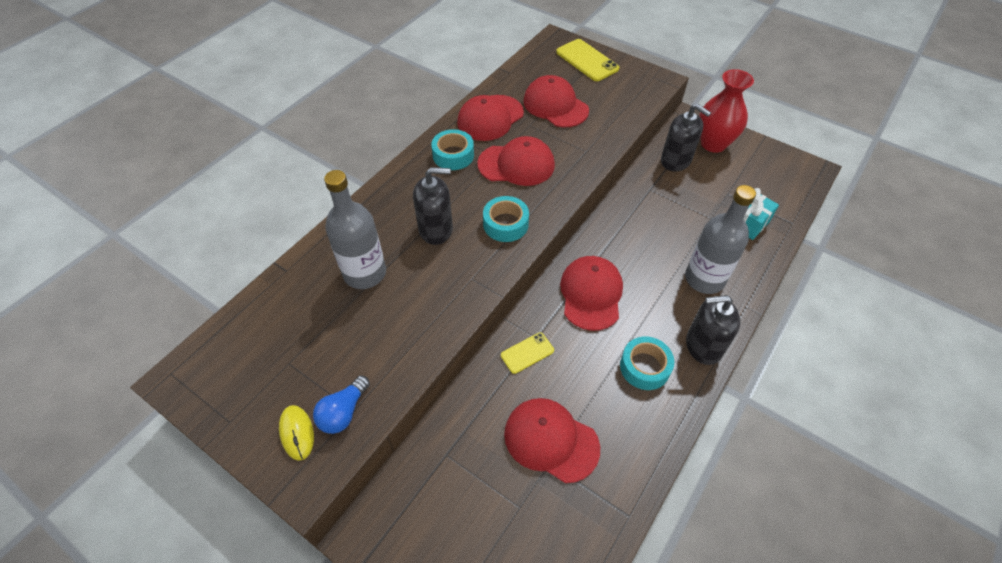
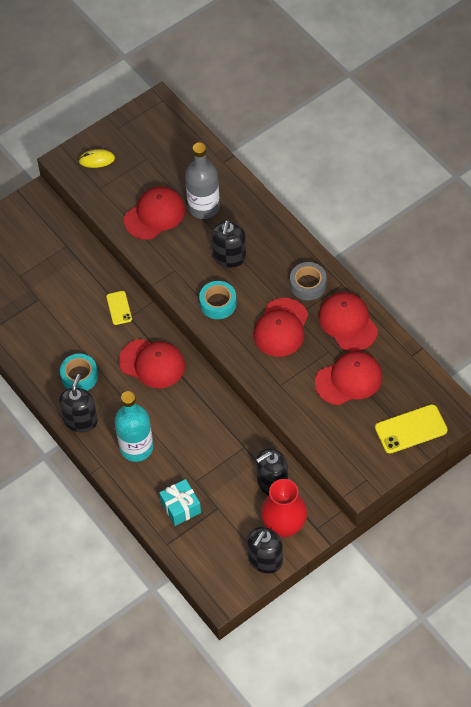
camera: 110 degrees right, 5 degrees up
blue light bulb [313,375,370,434] -> none
turquoise tape [431,129,474,170] -> grey tape [290,262,327,300]
red cap [504,398,600,483] -> red cap moved to [124,187,185,240]
grey bottle [685,185,756,294] -> turquoise bottle [115,391,153,462]
none -> black soap dispenser [247,527,283,574]

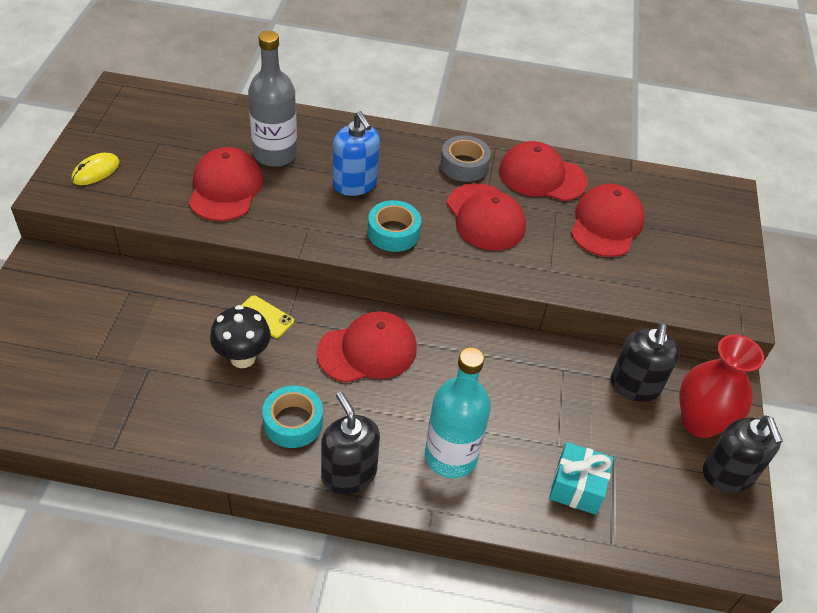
camera: 50 degrees left, 10 degrees down
black soap dispenser [211,220,246,268] -> blue soap dispenser [333,111,380,196]
yellow phone [375,404,448,454] -> none
none -> black mushroom [210,305,271,368]

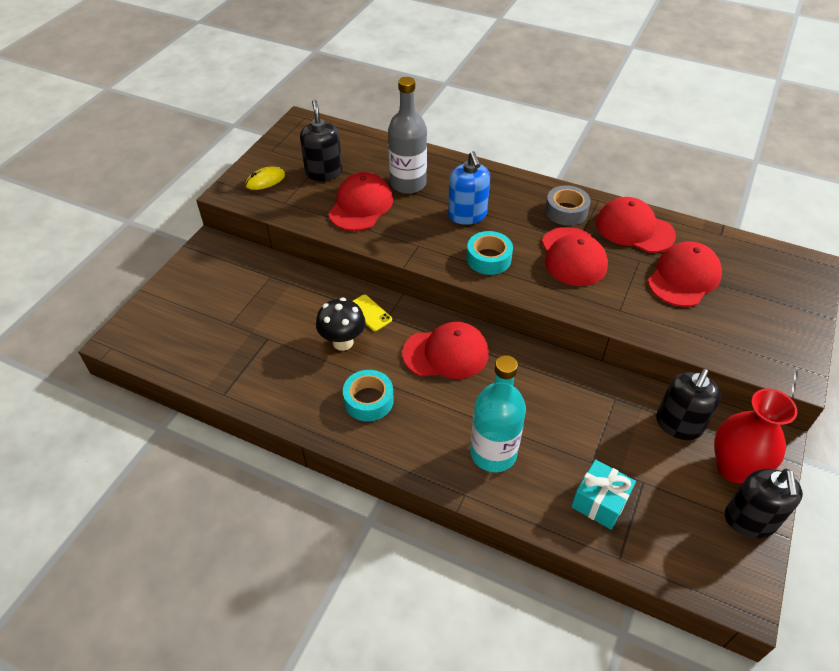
camera: 20 degrees right, 0 degrees up
black soap dispenser [321,392,380,494] -> black soap dispenser moved to [300,100,342,181]

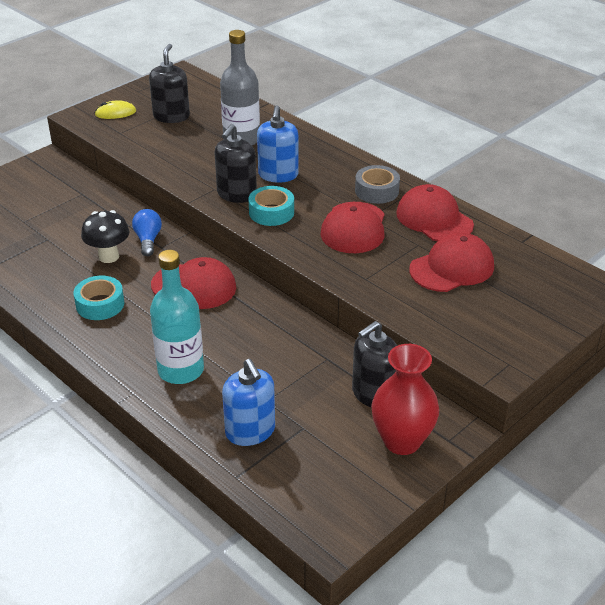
camera: 20 degrees right, 10 degrees down
red cap [328,172,393,231] -> none
yellow phone [353,295,392,331] -> blue light bulb [132,209,162,256]
turquoise gift [571,459,636,529] -> blue soap dispenser [222,359,275,446]
black soap dispenser [725,469,803,538] -> black soap dispenser moved to [214,124,257,203]

